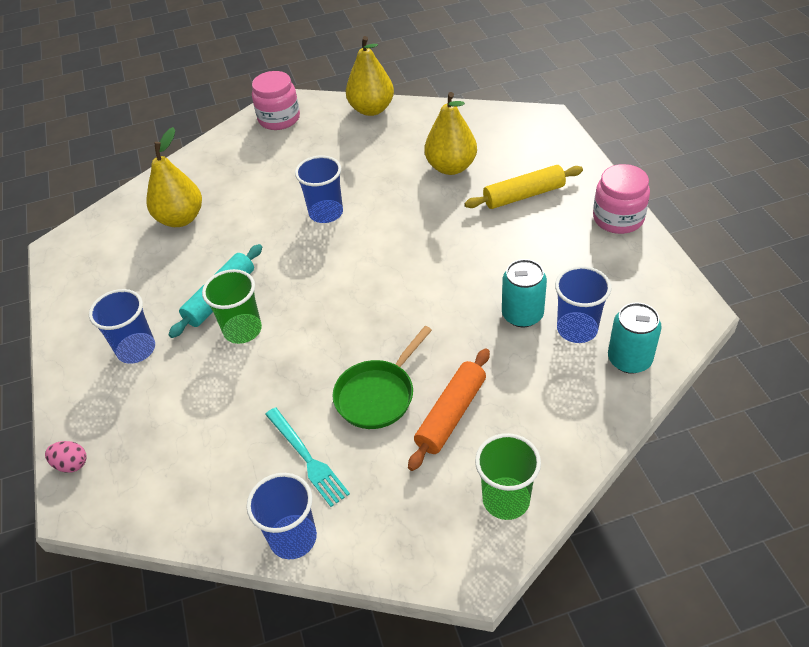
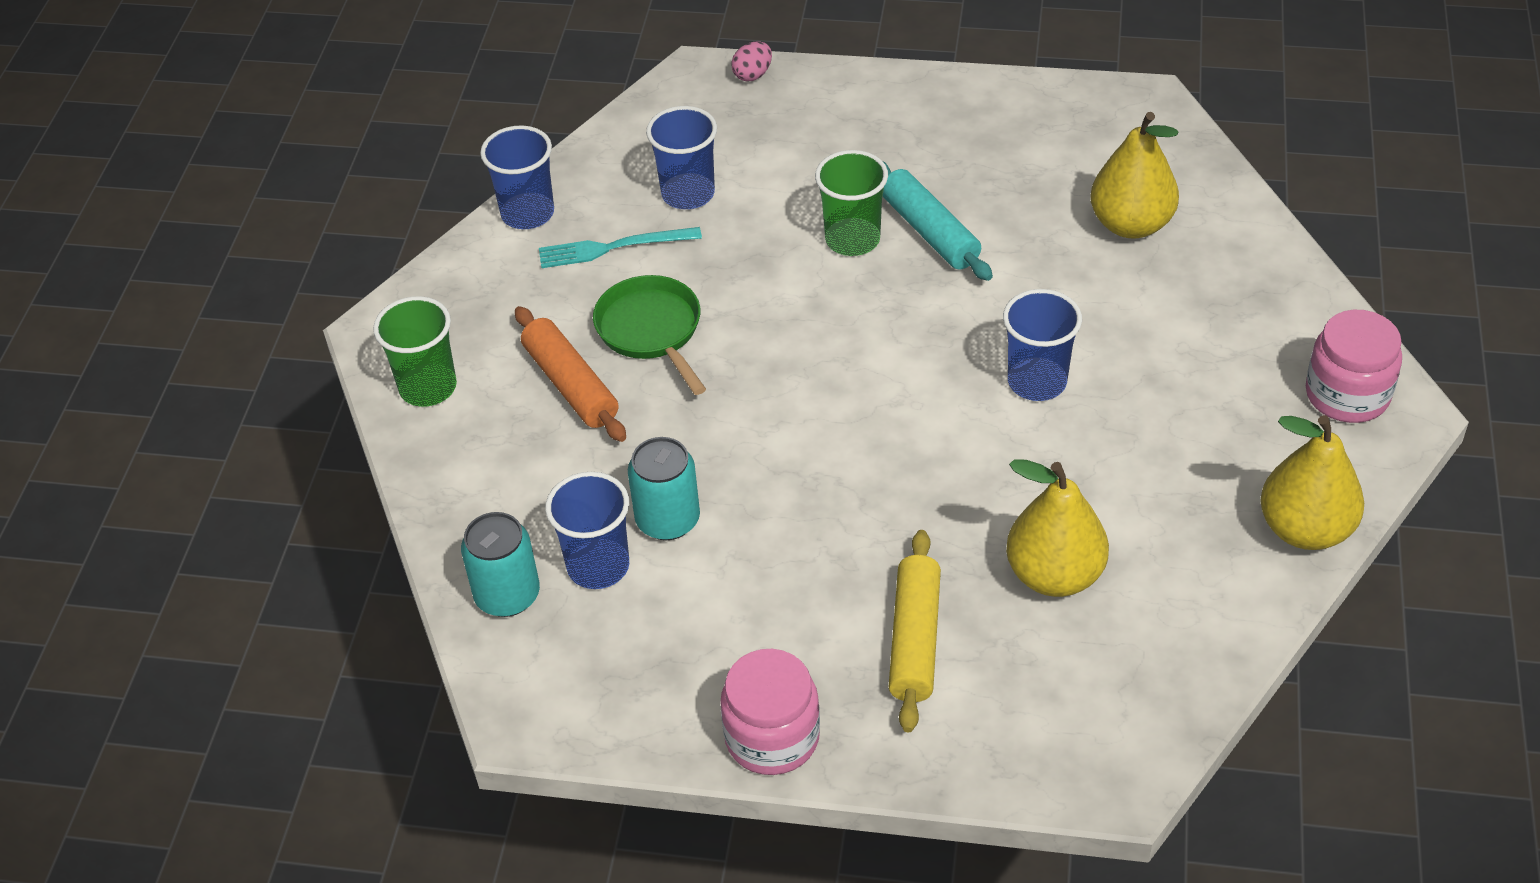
camera: 115 degrees right, 0 degrees up
blue cup [89,289,155,364] -> blue cup moved to [646,106,717,209]

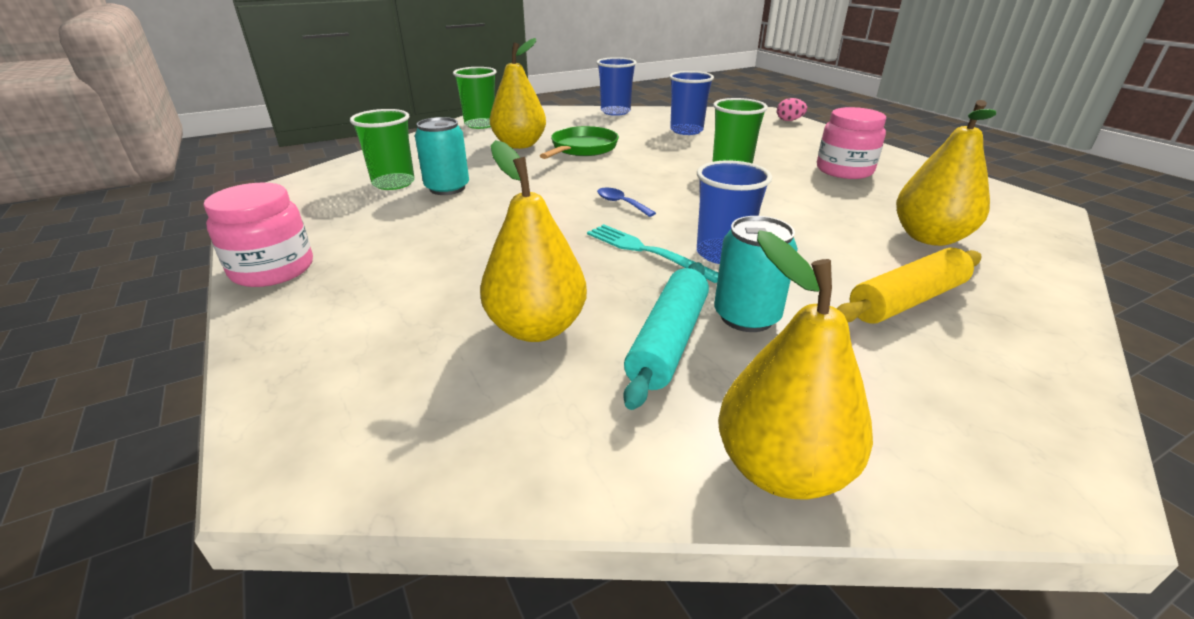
camera: 50 degrees right, 15 degrees down
turquoise can [461,512,540,617] -> turquoise can moved to [714,216,798,332]
orange rolling pin [515,306,626,442] -> yellow pear [490,38,546,149]
turquoise fork [539,227,702,268] -> turquoise fork moved to [587,224,718,283]
blue cup [545,472,629,589] -> green cup [350,109,415,190]
turquoise rolling pin [883,162,993,281] -> turquoise rolling pin moved to [623,262,709,410]
yellow rolling pin [889,530,941,732] -> yellow rolling pin moved to [837,248,981,324]
pink jar [1306,310,1402,423] -> pink jar moved to [817,107,886,179]
none -> blue spoon [597,188,656,217]

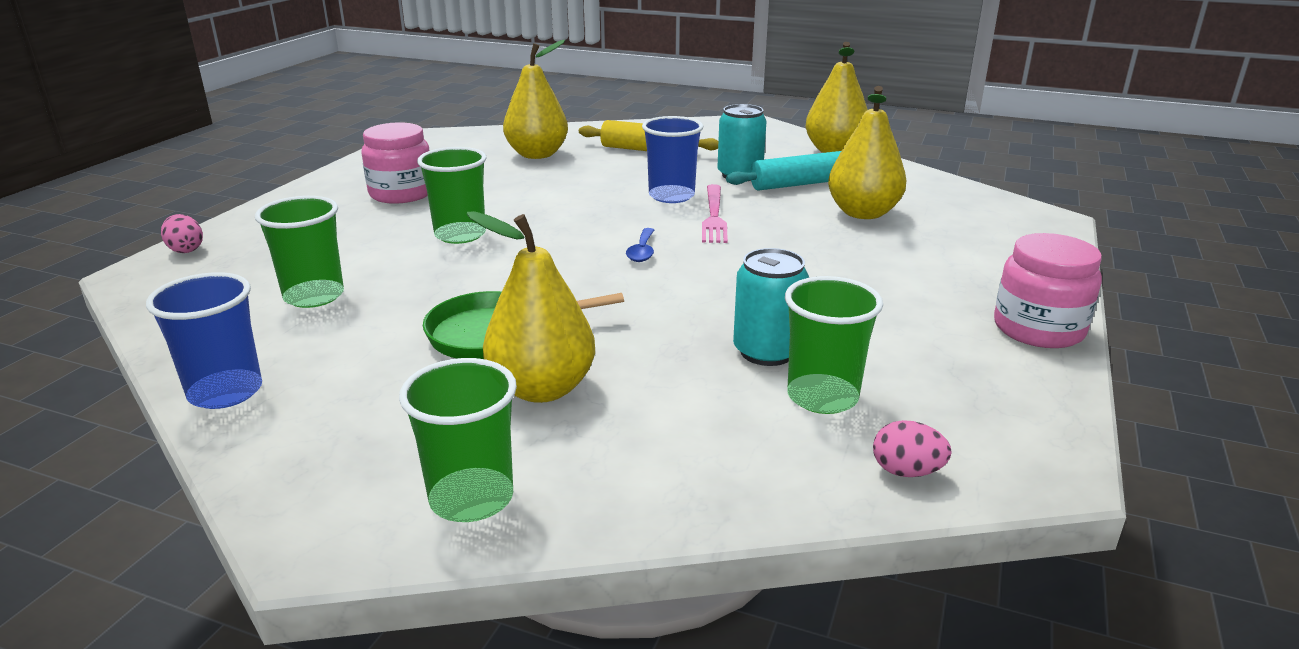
camera: 130 degrees left, 5 degrees down
turquoise fork [587,224,718,283] -> pink fork [702,184,728,243]
blue cup [669,71,714,135] -> green cup [255,196,344,308]
none -> pink egg [873,420,952,477]

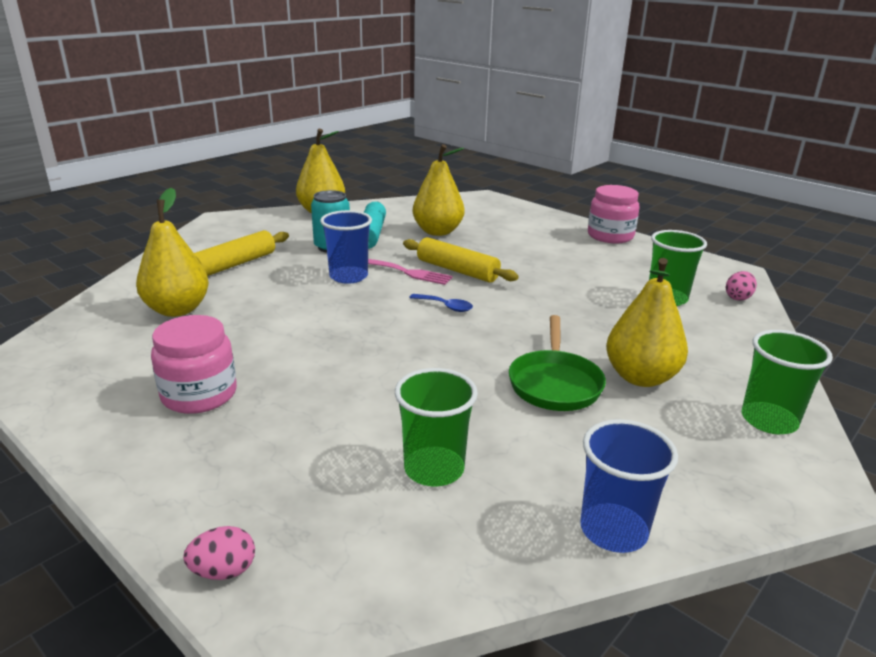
camera: 70 degrees left, 0 degrees up
green cup [417,147,487,244] -> none
turquoise can [733,248,809,366] -> none
none -> yellow rolling pin [403,237,519,283]

